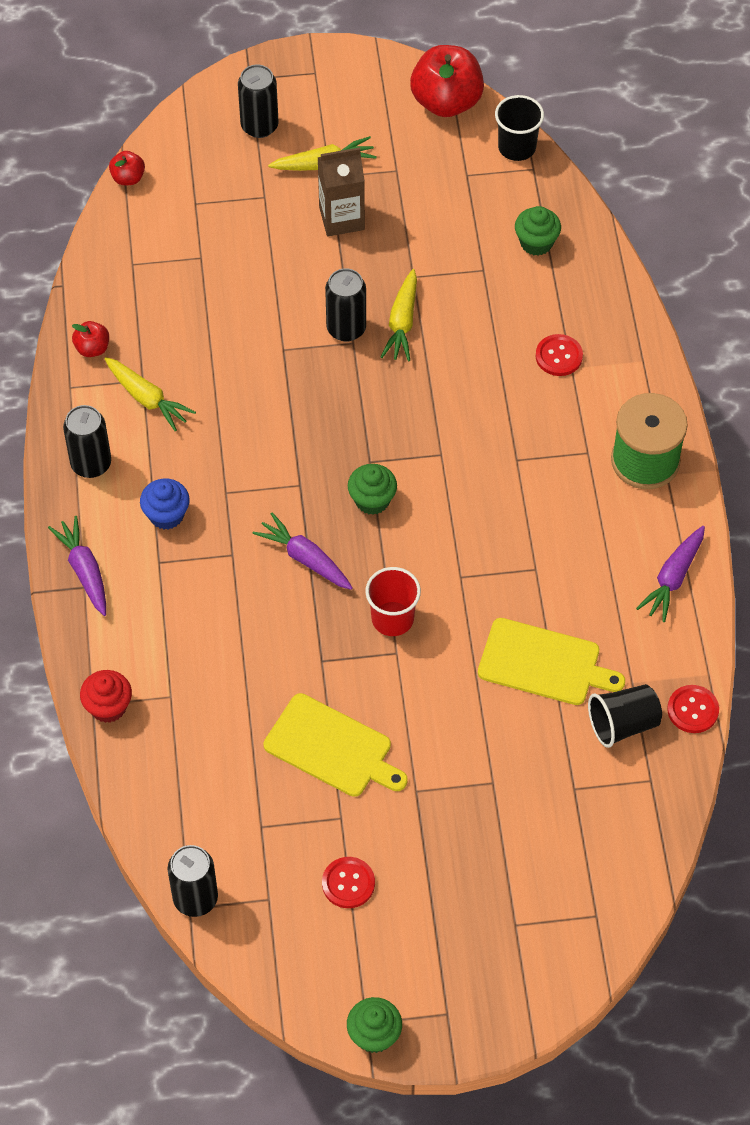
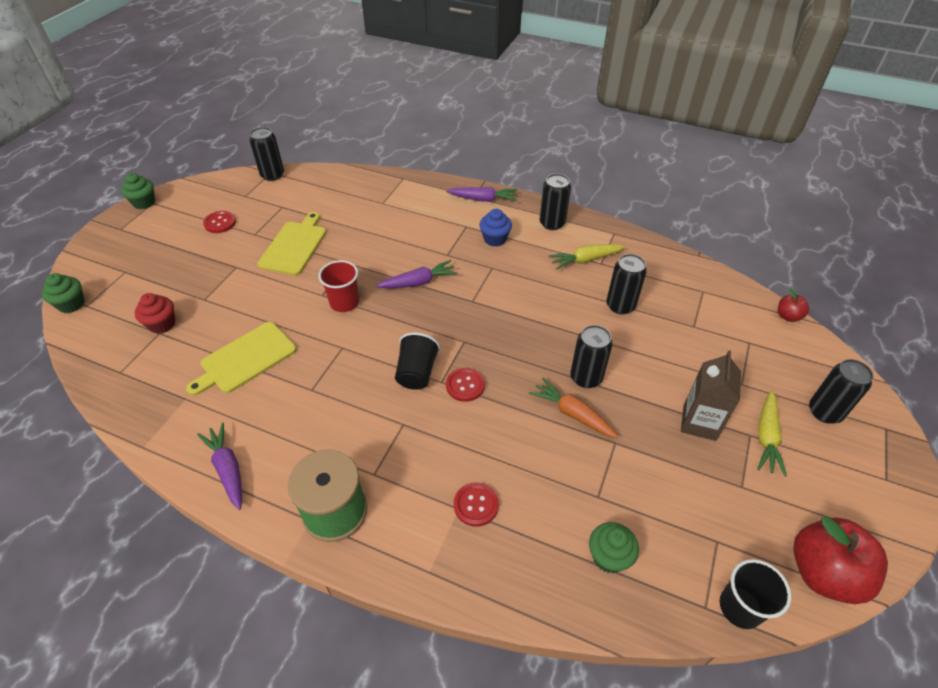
camera: 120 degrees right, 10 degrees down
red apple [72,321,109,357] -> none
red cupcake [80,670,132,723] -> red cupcake moved to [135,293,175,334]
yellow cutting board [263,693,408,797] -> yellow cutting board turned 135 degrees clockwise [257,212,326,275]
green cupcake [348,464,397,515] -> green cupcake moved to [42,273,85,313]
yellow carrot [381,269,417,362] -> orange carrot [529,378,619,438]
black cup [588,684,662,748] -> black cup moved to [395,332,440,390]
red button [667,685,719,733] -> red button moved to [446,368,485,402]
none -> black can [606,254,647,315]

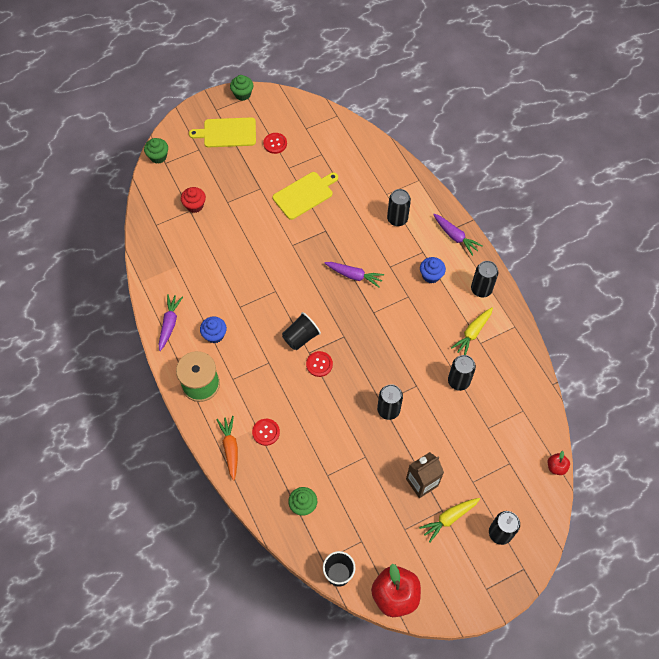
camera: 40 degrees right, 15 degrees up
yellow cutting board [186,322,296,396] -> yellow cutting board moved to [189,117,256,148]
black can [249,127,284,181] -> black can moved to [387,189,411,226]
red cup [318,260,359,312] -> none
orange carrot [529,378,619,438] -> orange carrot moved to [216,416,238,481]
yellow carrot [549,244,625,269] -> yellow carrot turned 75 degrees counterclockwise [451,307,493,355]
none -> blue cupcake [200,317,227,343]

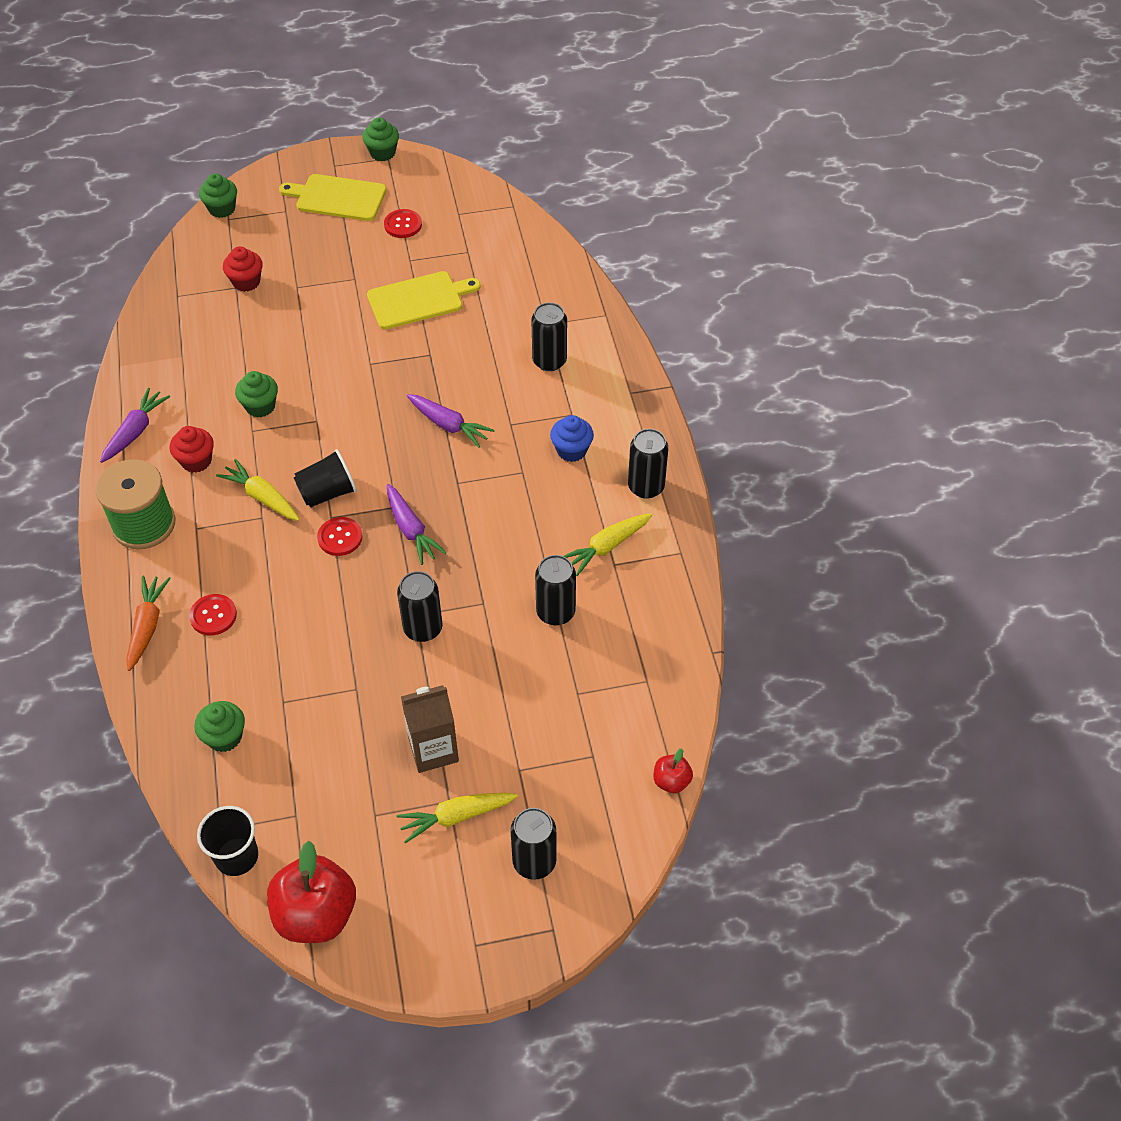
camera: 15 degrees right, 10 degrees down
blue cupcake [200,317,227,343] -> red cupcake [170,426,214,473]
purple carrot [433,214,482,256] -> purple carrot moved to [387,484,447,565]
none -> yellow carrot [216,459,300,521]
none -> green cupcake [235,371,278,418]

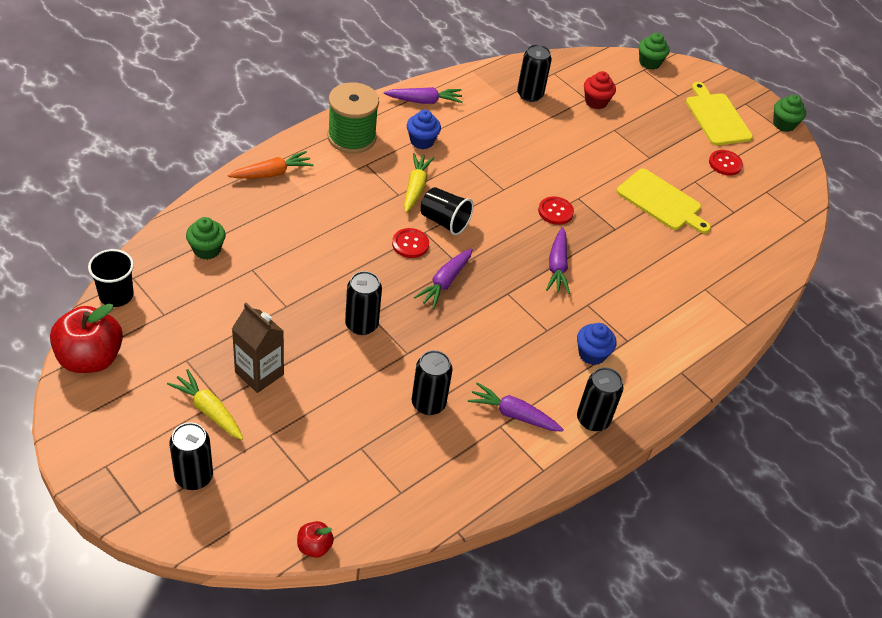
camera: 55 degrees right, 5 degrees down
red cupcake [170,426,214,473] -> blue cupcake [407,110,441,149]
red button [189,594,237,636] -> red button moved to [538,196,574,225]
green cupcake [235,371,278,418] -> none
black can [531,302,567,371] -> black can moved to [517,44,552,102]
yellow carrot [564,513,652,576] -> purple carrot [468,382,564,432]

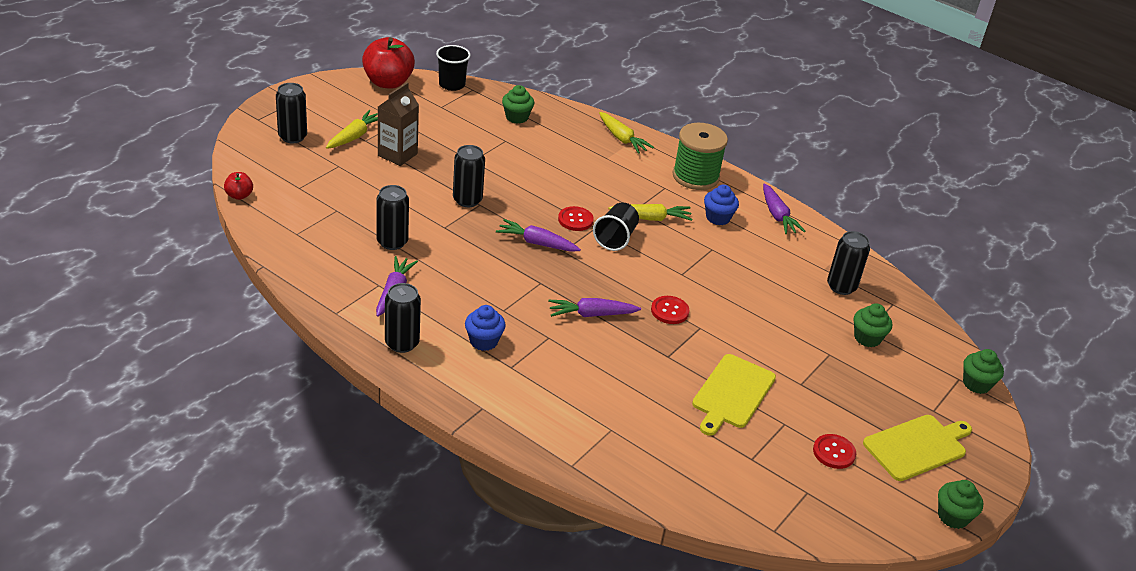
camera: 80 degrees right, 10 degrees down
orange carrot [228,151,314,179] -> yellow carrot [599,112,654,154]
red cupcake [584,71,616,109] -> green cupcake [854,303,892,347]

